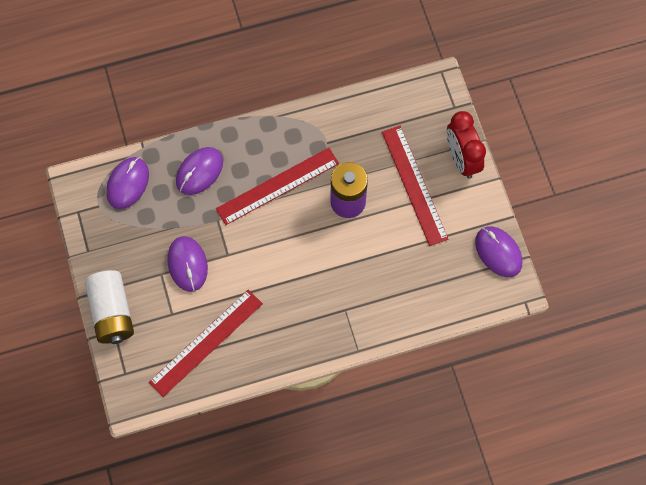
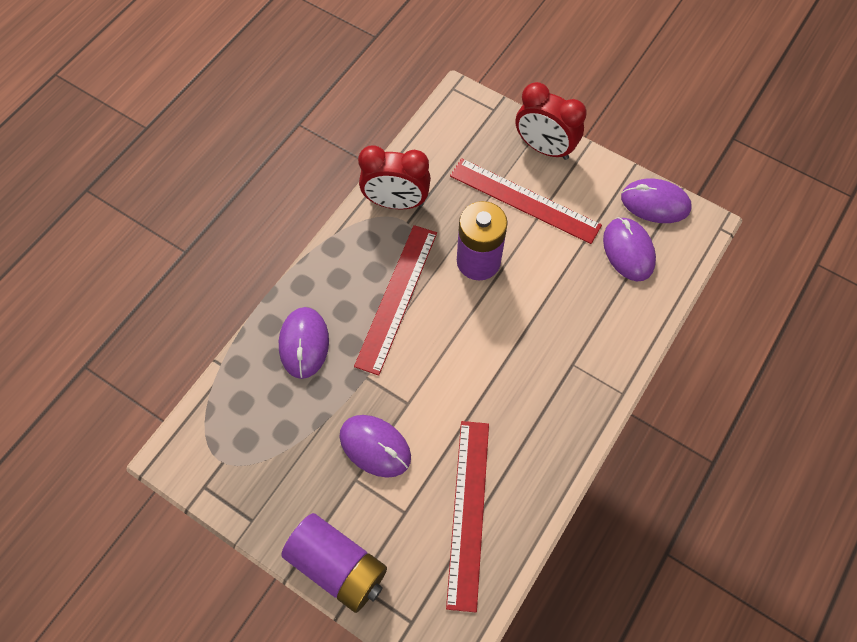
camera: 40 degrees left, 5 degrees down
white battery [85,270,134,344] -> purple battery [281,513,387,613]
purple mouse [106,157,149,209] -> purple mouse moved to [603,217,656,281]
none -> red clock [358,146,431,209]

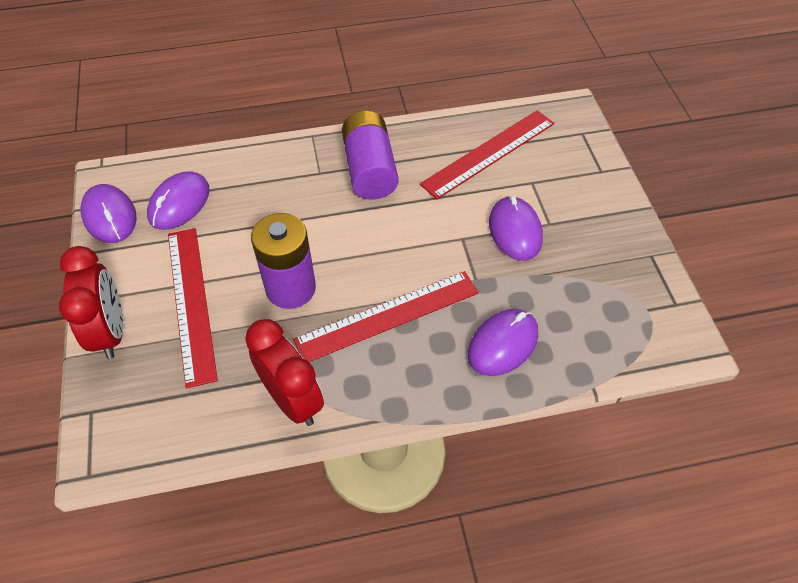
camera: 135 degrees left, 10 degrees down
purple battery [281,513,387,613] -> purple battery moved to [342,111,398,200]

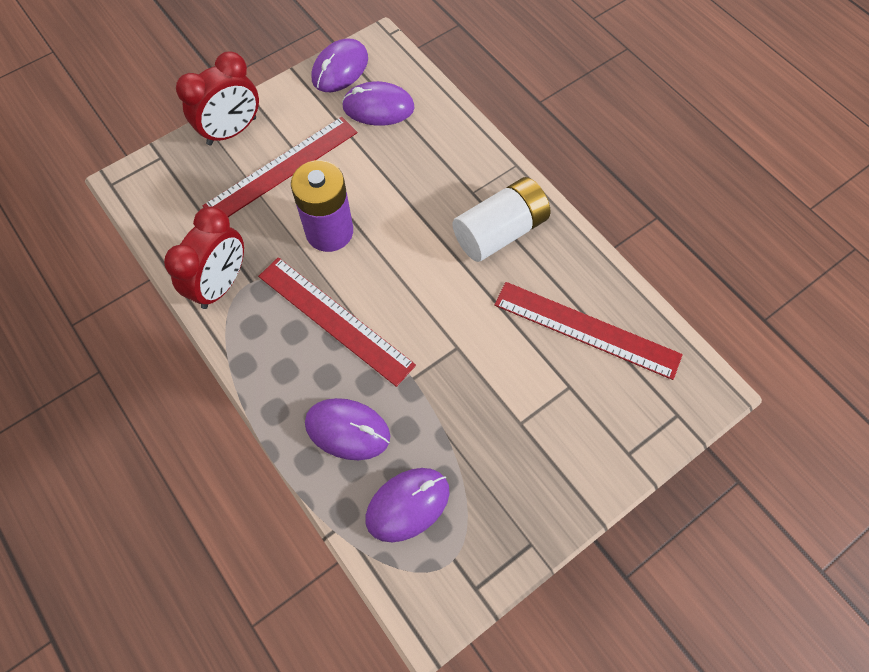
camera: 65 degrees right, 10 degrees up
purple battery [342,111,398,200] -> white battery [453,177,550,262]
purple mouse [489,196,543,261] -> purple mouse moved to [365,468,449,542]

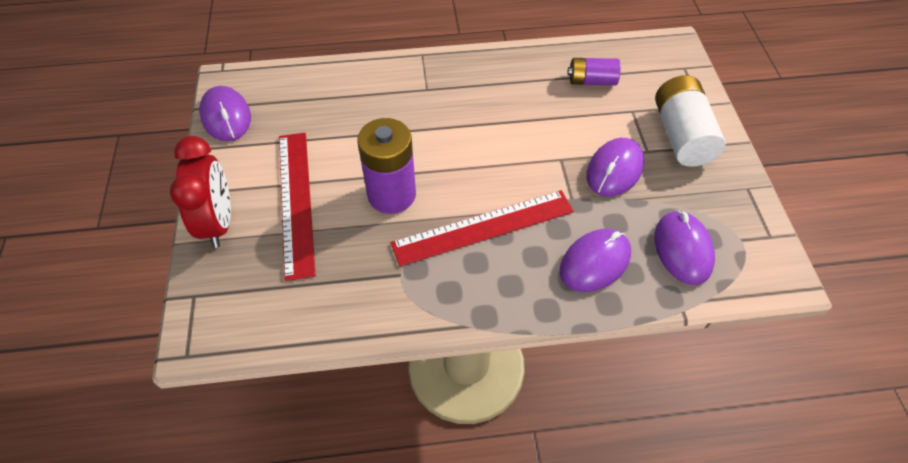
camera: 60 degrees left, 10 degrees down
red clock [164,206,244,309] -> none
purple mouse [342,81,415,126] -> purple mouse moved to [586,138,644,197]
white battery [453,177,550,262] -> white battery moved to [655,75,726,167]
red ruler [494,282,683,380] -> purple battery [568,58,621,85]

